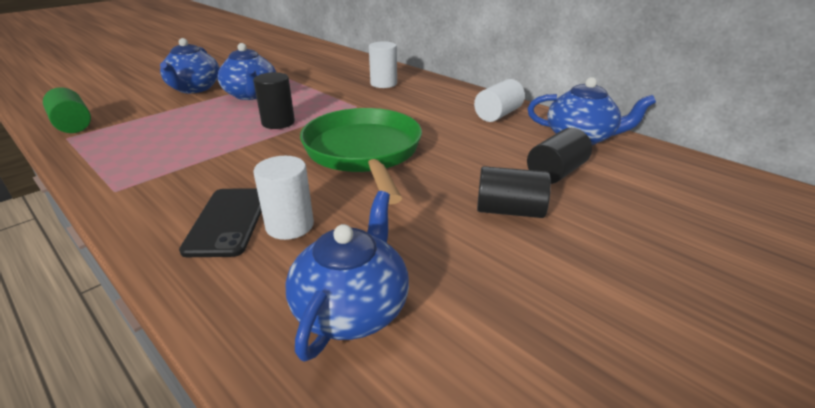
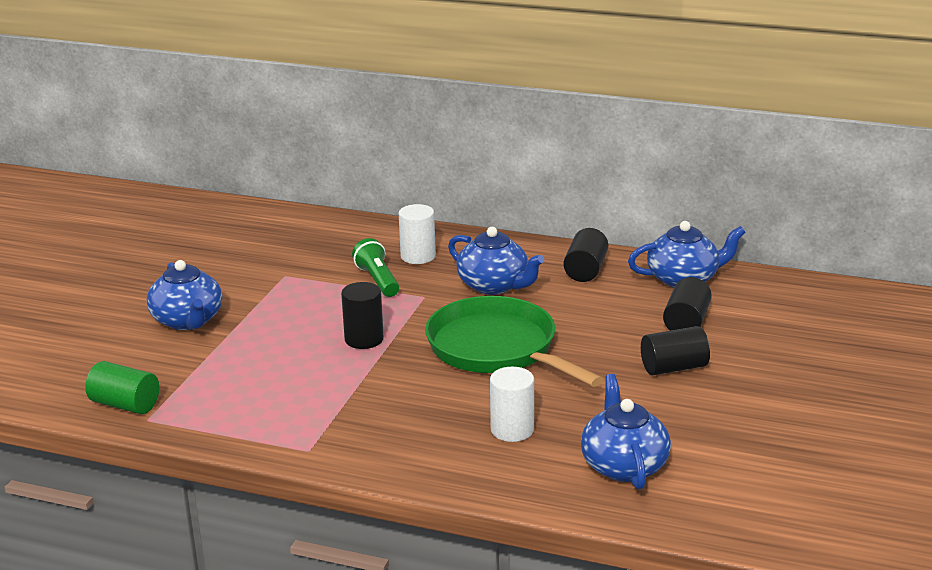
camera: 25 degrees left, 5 degrees down
black phone [179,188,262,257] -> none
blue teapot [218,43,276,100] -> blue teapot moved to [448,227,544,295]
white cylinder [474,79,525,122] -> black cylinder [563,228,608,282]
none -> green flashlight [352,238,399,297]

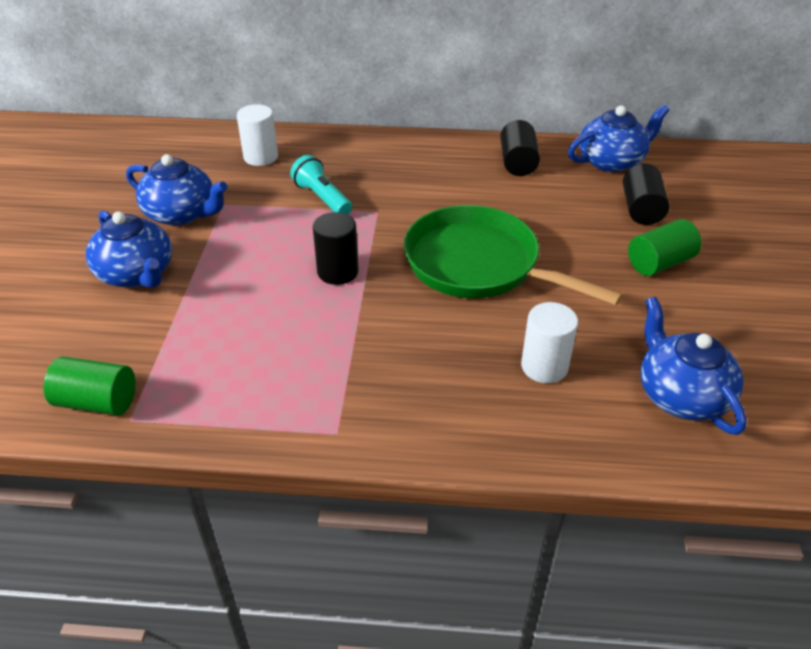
camera: 15 degrees left, 15 degrees up
green flashlight [352,238,399,297] -> turquoise flashlight [290,155,352,214]
white cylinder [399,204,436,264] -> white cylinder moved to [237,104,278,166]
blue teapot [448,227,544,295] -> blue teapot moved to [126,154,228,226]
black cylinder [641,326,710,375] -> green cylinder [628,219,702,276]

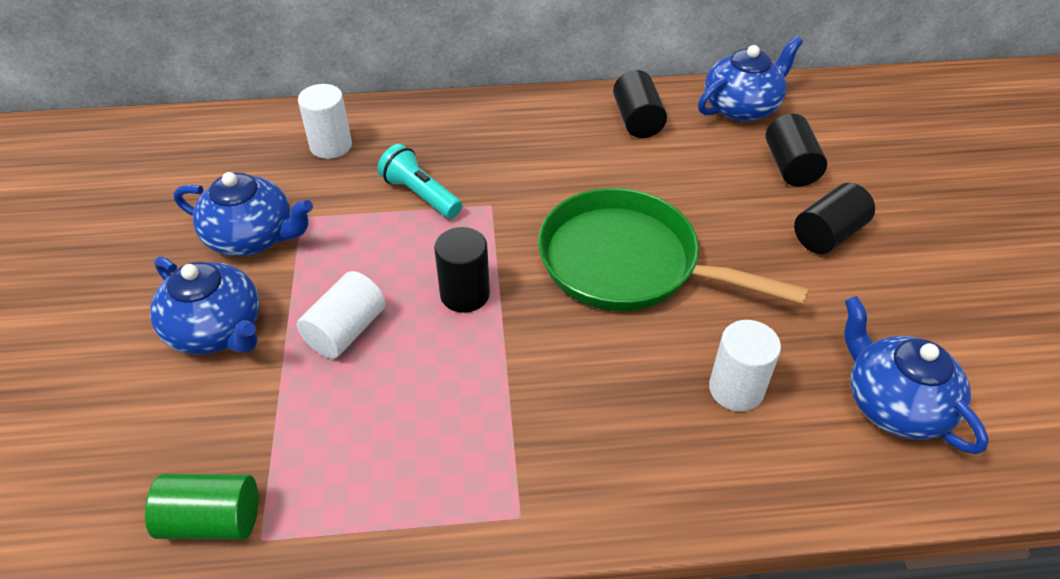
camera: 10 degrees left, 5 degrees up
green cylinder [628,219,702,276] -> black cylinder [794,183,875,254]
none -> white cylinder [297,271,385,359]

